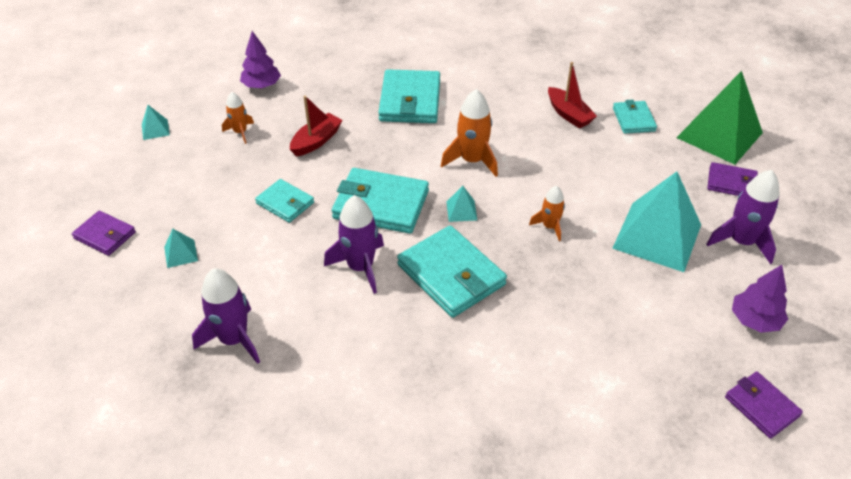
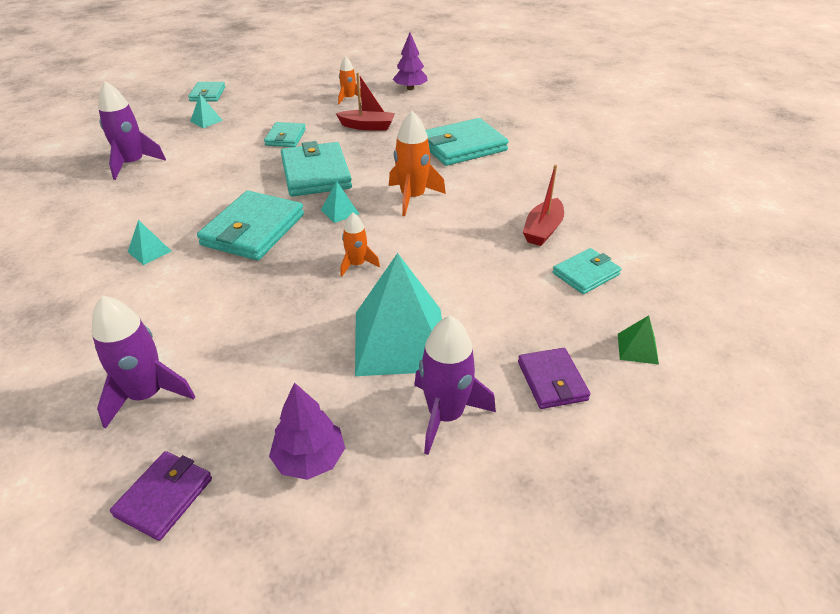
camera: 60 degrees right, 5 degrees down
purple wallet [72,211,136,256] -> turquoise wallet [188,82,225,101]
turquoise pyramid [142,105,170,140] -> turquoise pyramid moved to [128,220,172,265]
purple rocket [324,195,384,294] -> purple rocket moved to [92,295,195,429]
green pyramid [676,71,763,164] -> green pyramid [618,315,659,365], size x0.41

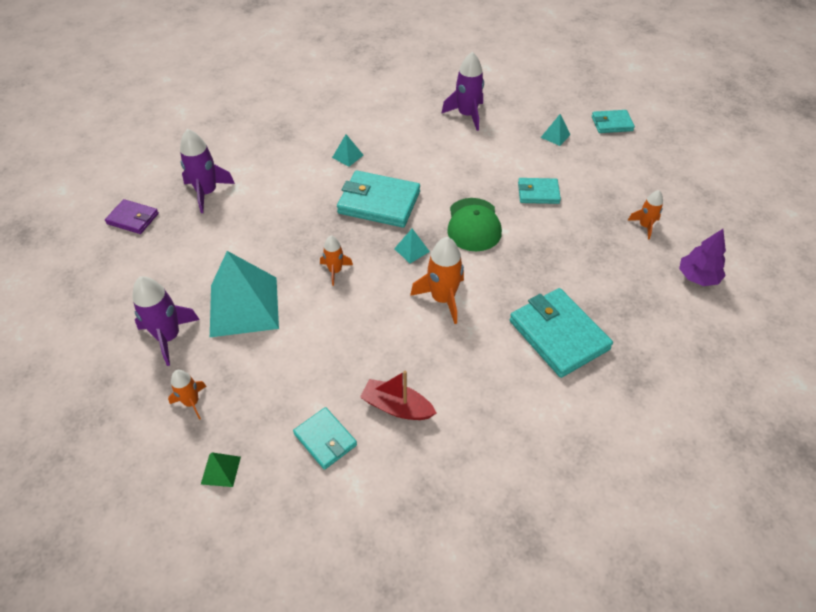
camera: 85 degrees right, 10 degrees up
purple tree [269,382,345,480] -> none
turquoise wallet [281,141,352,197] -> green cap [447,198,502,251]
red boat [336,73,395,130] -> none
purple wallet [518,348,591,409] -> orange rocket [168,370,207,420]

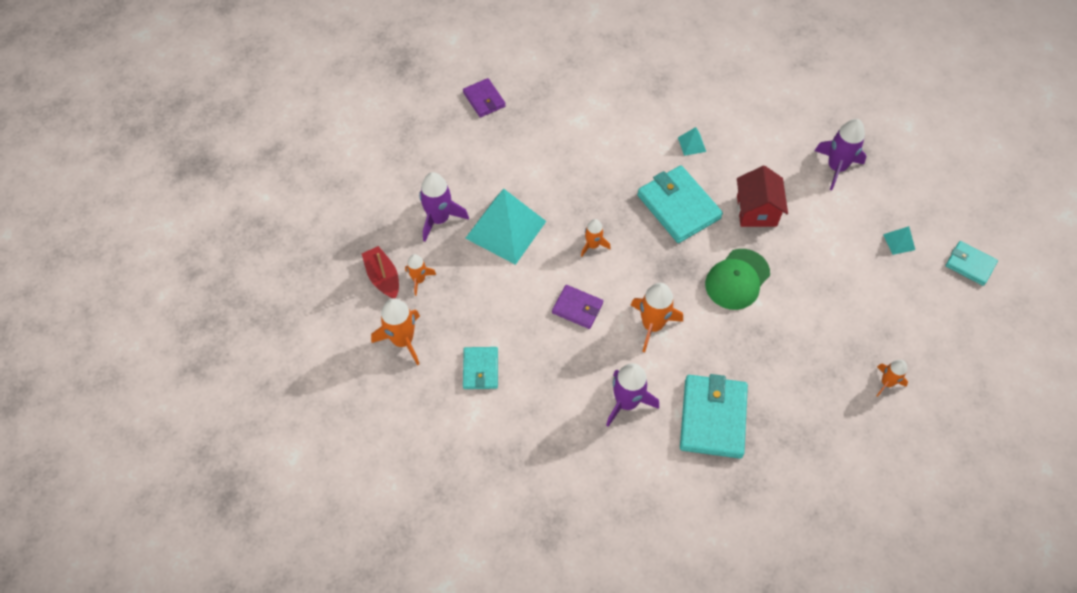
camera: 40 degrees right, 10 degrees up
purple rocket [180,129,235,213] -> purple rocket moved to [606,363,659,427]
green pyramid [201,452,241,487] -> orange rocket [371,298,420,365]
red boat [360,371,437,420] -> red boat moved to [362,246,399,298]
turquoise pyramid [394,229,430,263] -> none
turquoise wallet [518,178,561,204] -> none
purple tree [679,229,726,286] -> none
none -> purple wallet [552,285,603,329]
none -> red house [737,166,788,227]

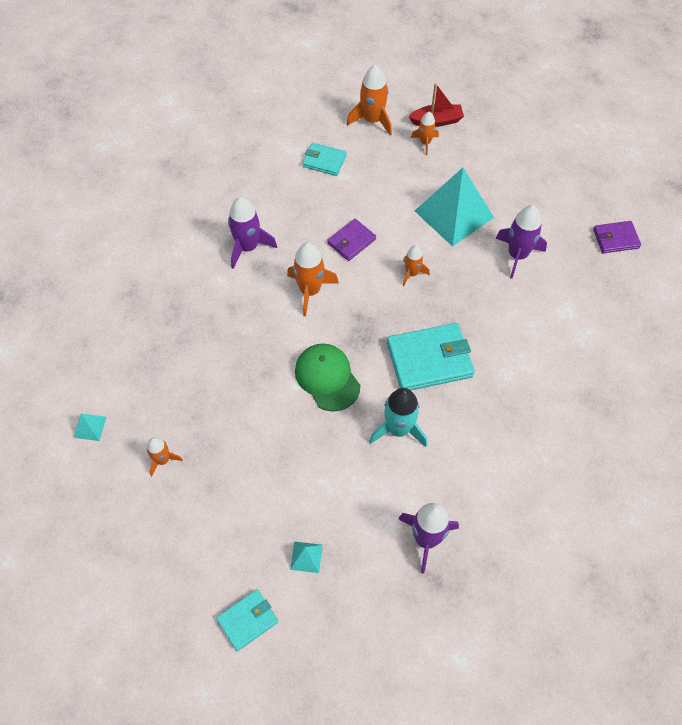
camera: 110 degrees right, 0 degrees up
purple rocket [419,172,469,242] -> purple rocket moved to [496,205,547,279]
turquoise pyramid [678,127,706,156] -> turquoise pyramid moved to [73,413,107,441]
turquoise wallet [680,374,748,459] -> none
red house [737,166,788,227] -> turquoise rocket [369,388,428,447]

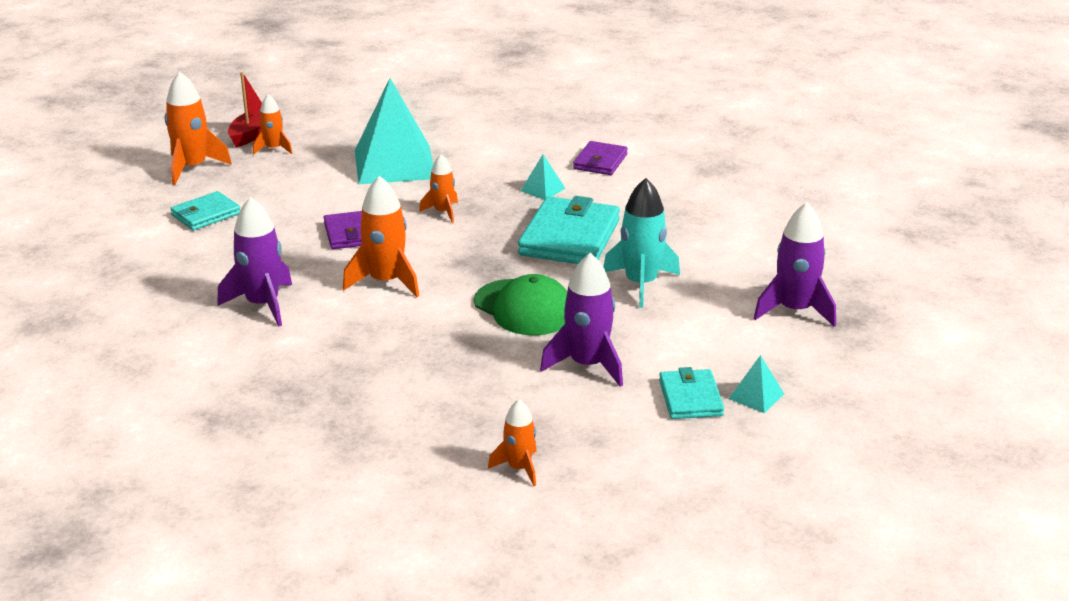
camera: 60 degrees left, 30 degrees down
turquoise pyramid [73,413,107,441] -> turquoise pyramid moved to [520,155,566,200]
turquoise wallet [216,589,278,651] -> turquoise wallet moved to [659,367,724,419]
green cap [295,343,360,411] -> green cap turned 135 degrees counterclockwise [474,274,567,335]
purple rocket [496,205,547,279] -> purple rocket moved to [540,253,623,387]
purple wallet [593,221,641,253] -> purple wallet moved to [573,141,628,175]

